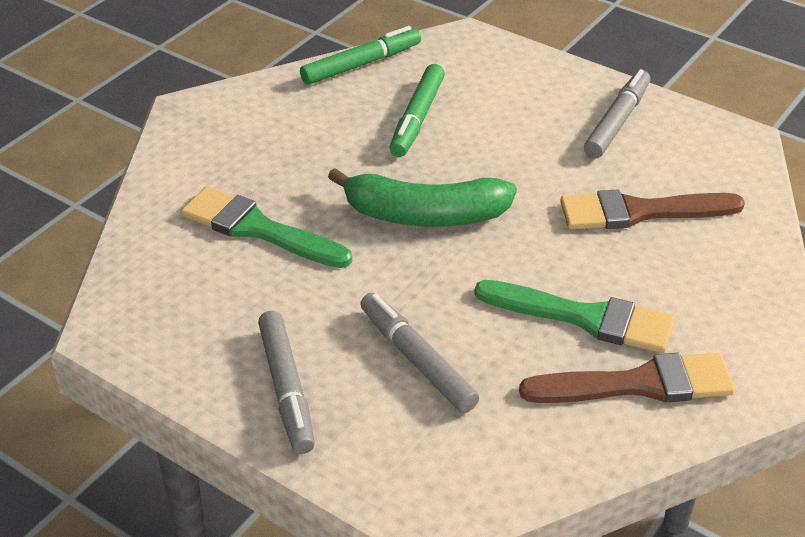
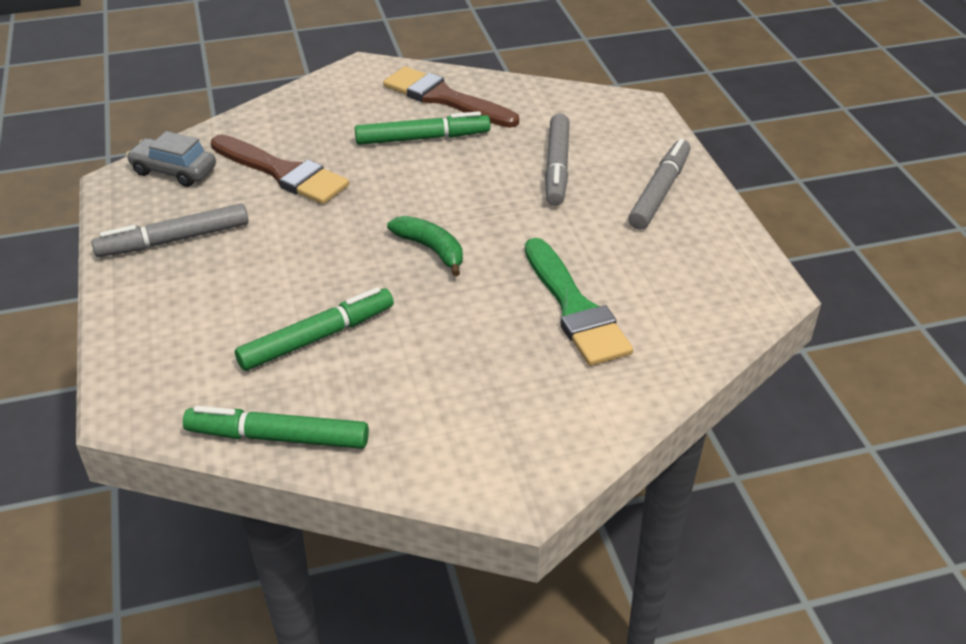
camera: 140 degrees left, 0 degrees up
green banana [328,168,517,227] -> green banana [387,216,463,276], size x0.57
green brush [474,280,675,353] -> green marker [355,111,490,145]
none -> grey car [126,131,216,187]

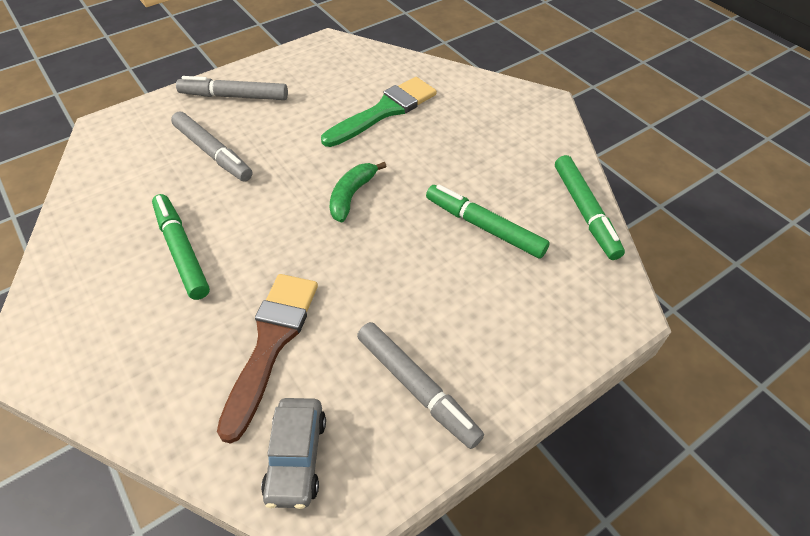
camera: 110 degrees left, 10 degrees up
brown brush [383,67,519,128] -> none
grey marker [545,114,570,206] -> grey marker turned 60 degrees clockwise [171,112,253,181]

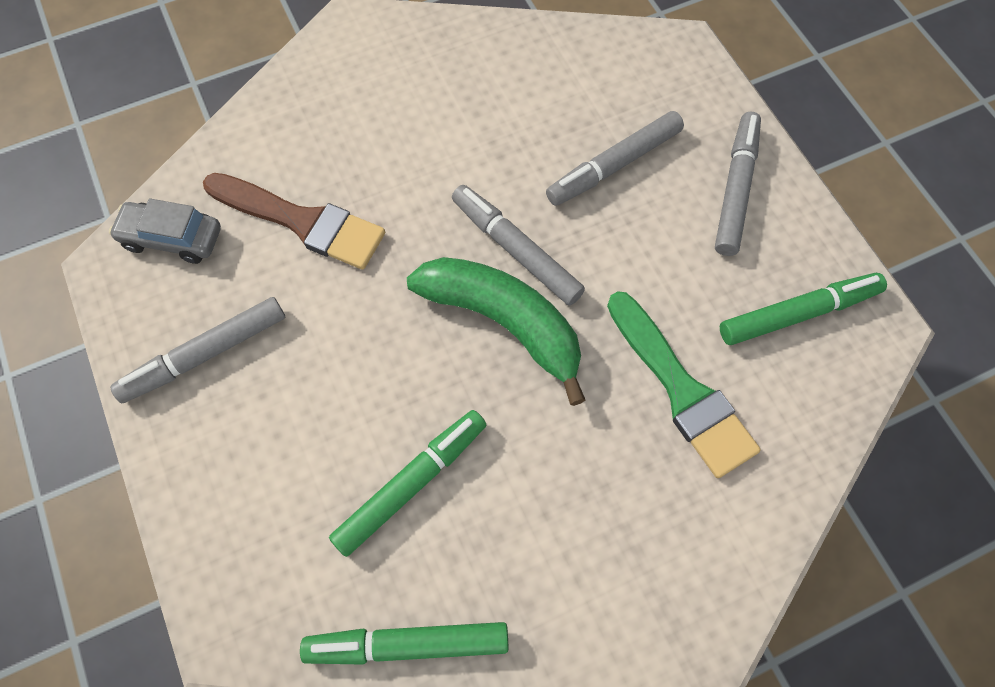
camera: 100 degrees right, 15 degrees up
green marker [152,194,210,300] -> green marker moved to [720,273,887,345]
green banana [330,162,387,222] -> green banana [407,257,585,406], size x1.75
none -> grey marker [452,185,585,305]

